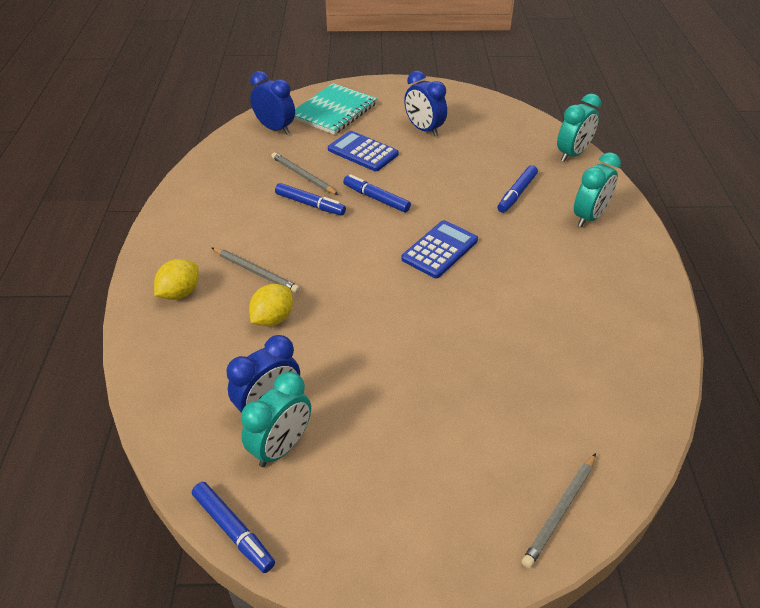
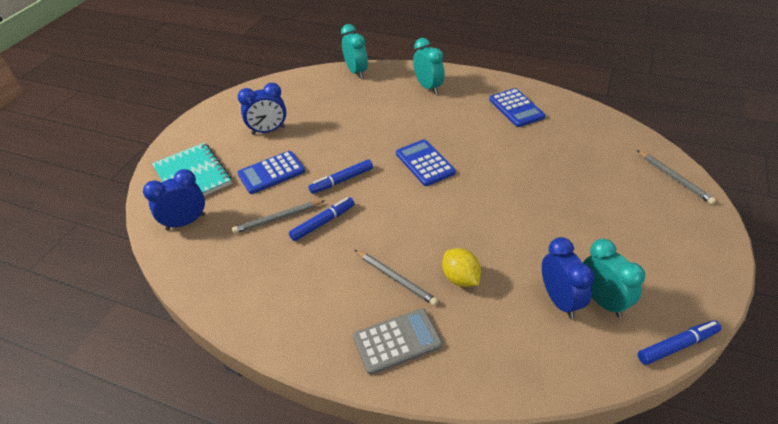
camera: 65 degrees left, 0 degrees up
yellow lemon [154,259,199,300] -> grey calculator [353,308,443,375]
grey pencil [212,248,300,293] -> grey pencil turned 75 degrees clockwise [355,250,438,306]
blue marker [497,165,538,213] -> none
none -> blue calculator [489,88,545,127]

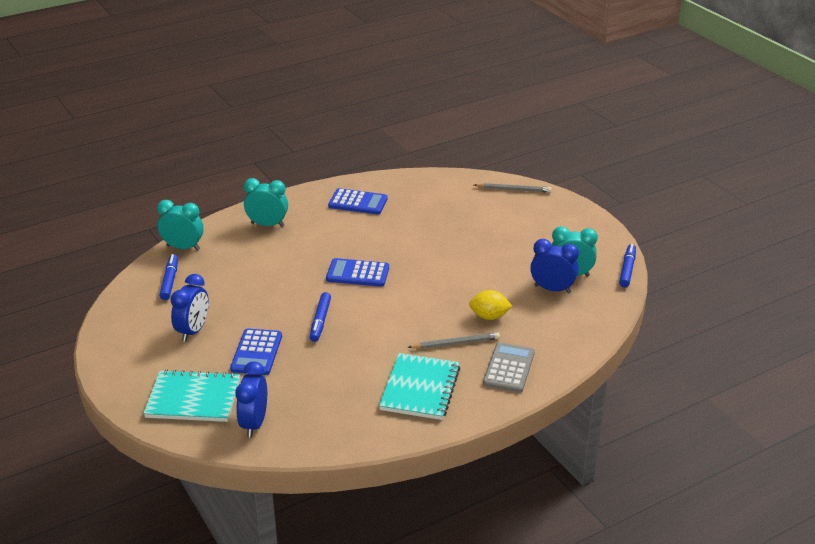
camera: 55 degrees left, 10 degrees down
grey pencil [232,200,325,234] -> none
blue marker [289,197,355,241] -> blue marker moved to [159,254,178,300]
none -> turquoise notebook [379,353,460,420]

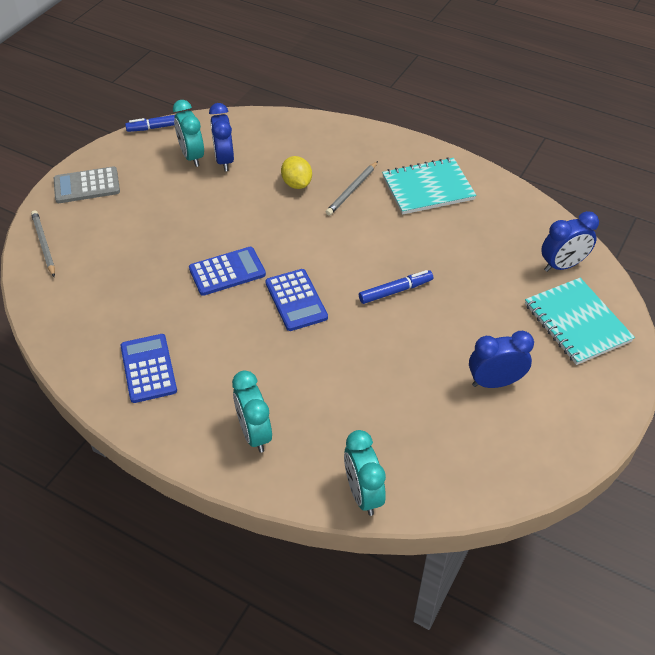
camera: 120 degrees left, 15 degrees up
blue marker [159,254,178,300] -> none
blue calculator [230,329,282,375] -> blue calculator moved to [189,247,266,296]
grey pencil [407,332,500,349] -> grey pencil turned 105 degrees counterclockwise [326,161,378,216]
grey calculator [483,342,535,393] -> grey calculator moved to [54,166,120,203]

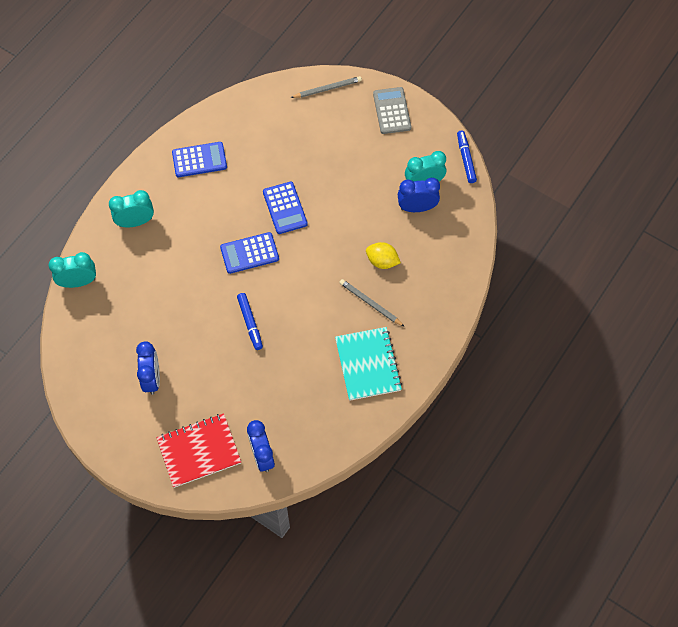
camera: 95 degrees right, 15 degrees up
yellow lemon [281,156,312,189] -> yellow lemon turned 45 degrees clockwise [366,242,401,269]
turquoise notebook [525,278,635,365] -> red notebook [157,413,241,488]

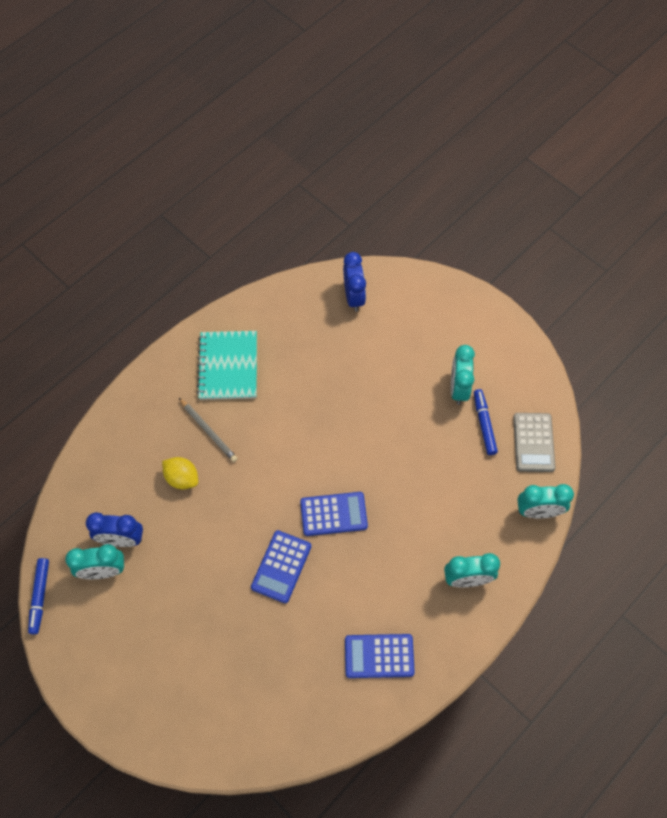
camera: 170 degrees left, 0 degrees up
blue clock [136,342,160,395] -> turquoise clock [451,345,475,405]
red notebook [157,413,241,488] -> none
blue marker [237,293,263,350] -> blue marker moved to [474,389,498,455]
blue calculator [263,182,308,234] -> blue calculator turned 150 degrees counterclockwise [251,530,311,603]
grey pencil [290,76,362,98] -> none
grey calculator [373,87,411,134] -> grey calculator moved to [513,413,556,472]

